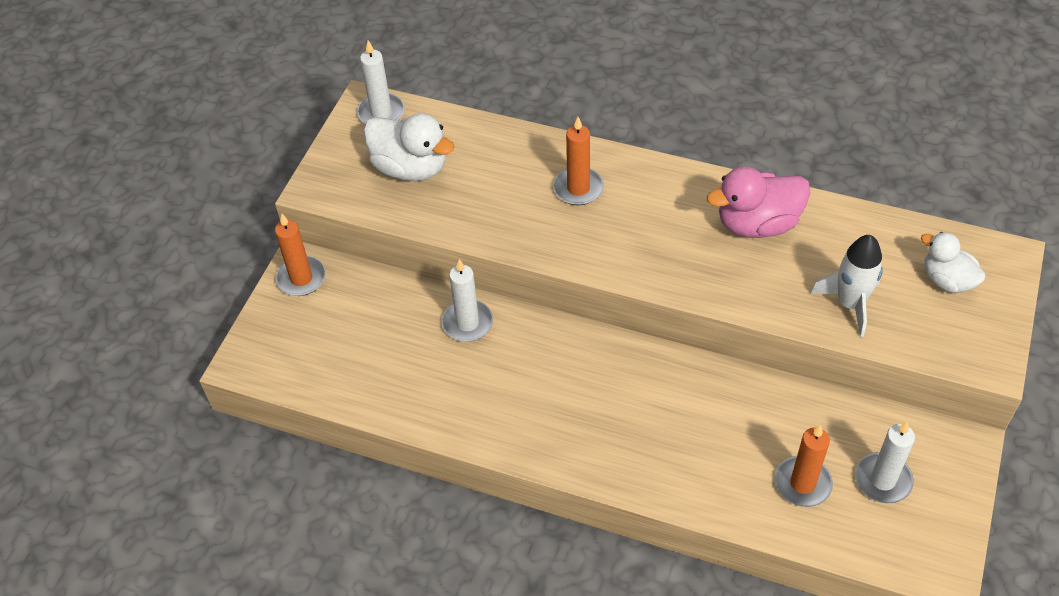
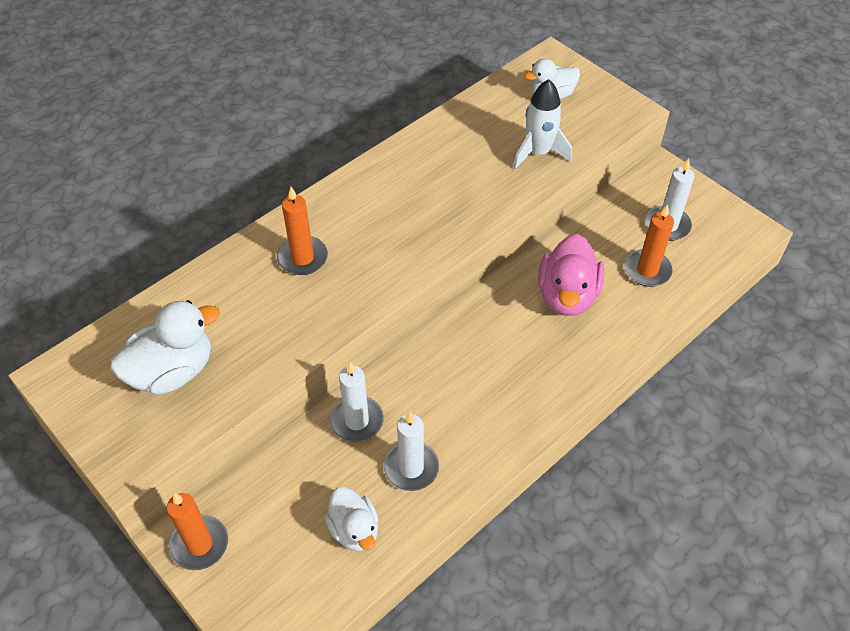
camera: 65 degrees left, 0 degrees up
white candle [357,40,405,124] -> white candle moved to [384,412,439,491]
pink duck [707,166,810,238] -> pink duck moved to [538,234,604,316]
none -> white duck [325,487,378,551]

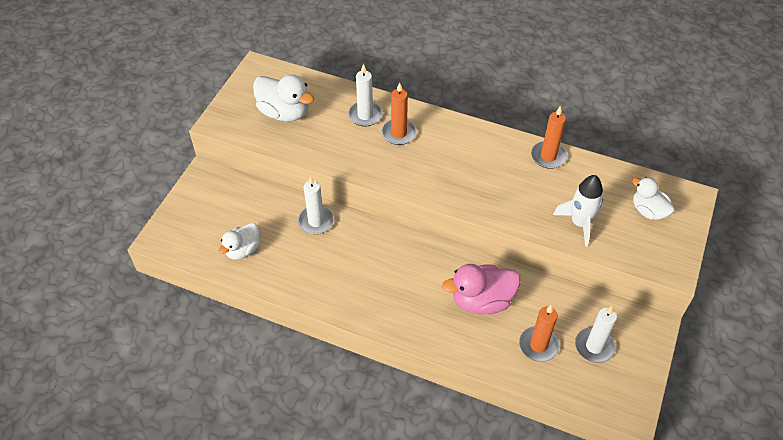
camera: 65 degrees right, 0 degrees up
orange candle [167,493,228,570] -> orange candle moved to [531,106,567,169]
white candle [384,412,439,491] -> white candle moved to [348,64,383,127]

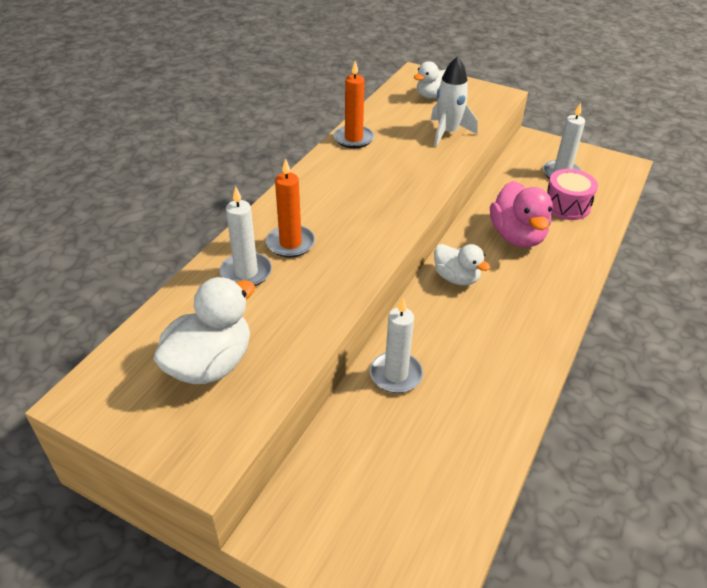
camera: 85 degrees left, 10 degrees down
white duck [219,223,260,260] -> white duck moved to [434,244,490,286]
orange candle [519,305,559,362] -> pink drum [547,169,598,220]

